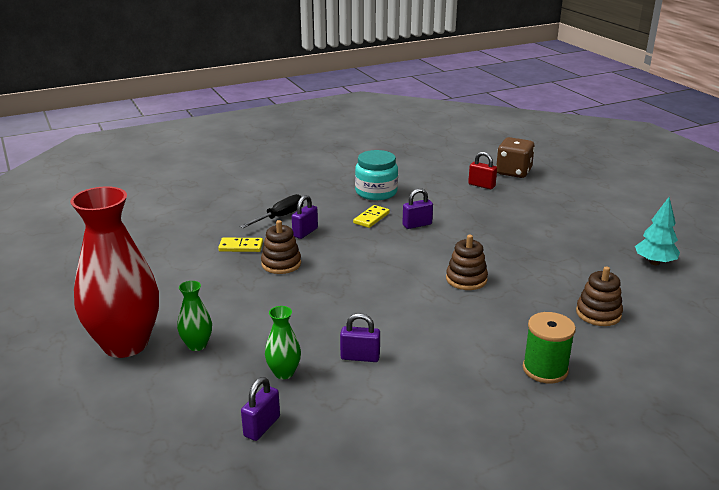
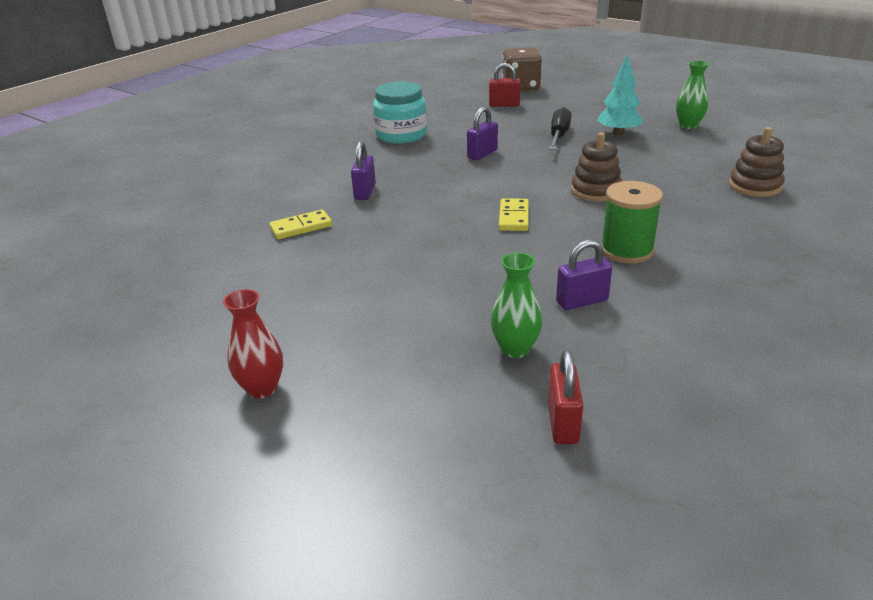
camera: 25 degrees left, 5 degrees up
red vase [70,186,159,358] -> red vase [223,289,283,398], size x0.43
green vase [177,281,212,351] -> green vase moved to [676,61,709,129]
black screwdriver [240,194,304,228] -> black screwdriver moved to [549,107,572,150]
purple padlock [241,377,280,441] -> red padlock [548,350,583,444]
brown stacking toy [261,220,301,274] -> none
yellow domino [353,205,390,228] -> yellow domino moved to [499,198,529,231]
green spool [523,312,576,383] -> green spool moved to [601,181,663,263]
turquoise tree [635,197,680,265] -> turquoise tree moved to [597,54,644,136]

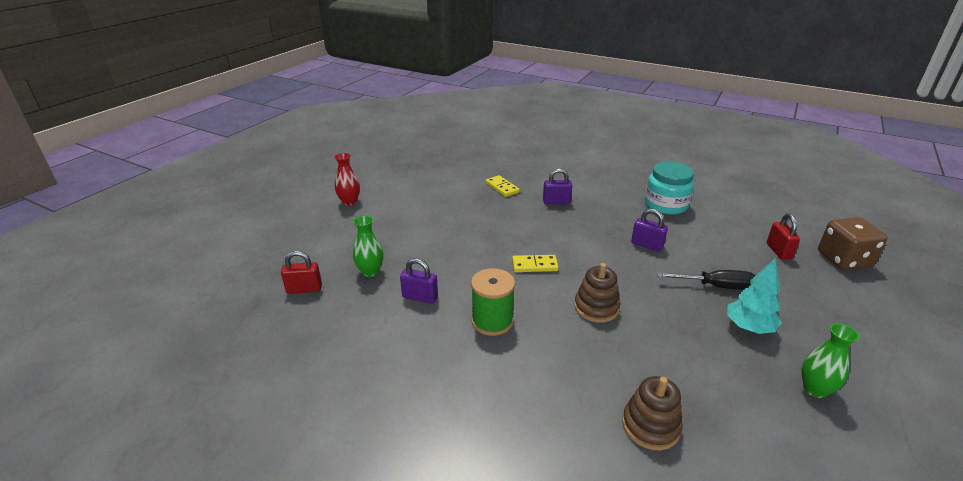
camera: 80 degrees right, 0 degrees up
purple padlock [556,240,612,310] -> purple padlock turned 45 degrees counterclockwise [400,258,438,304]

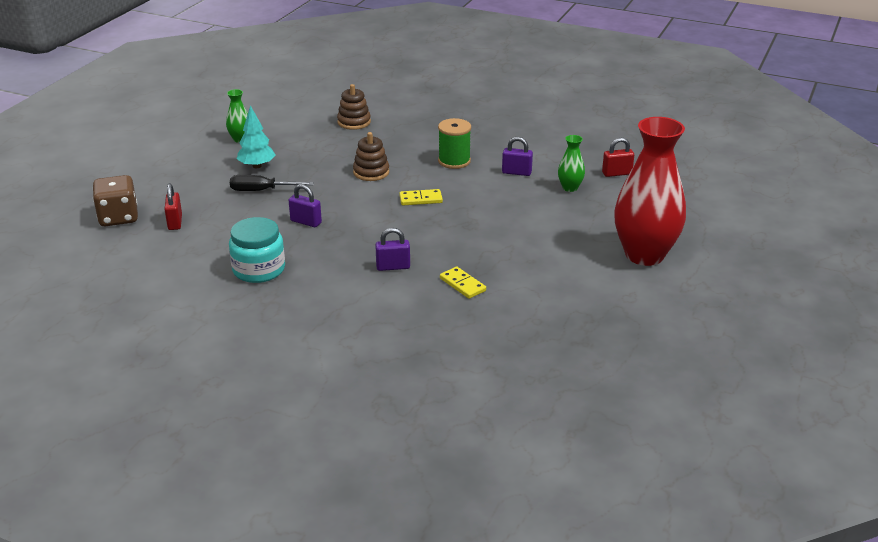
camera: 175 degrees right, 0 degrees up
red vase [334,153,360,206] -> red vase [614,117,686,266], size x2.33

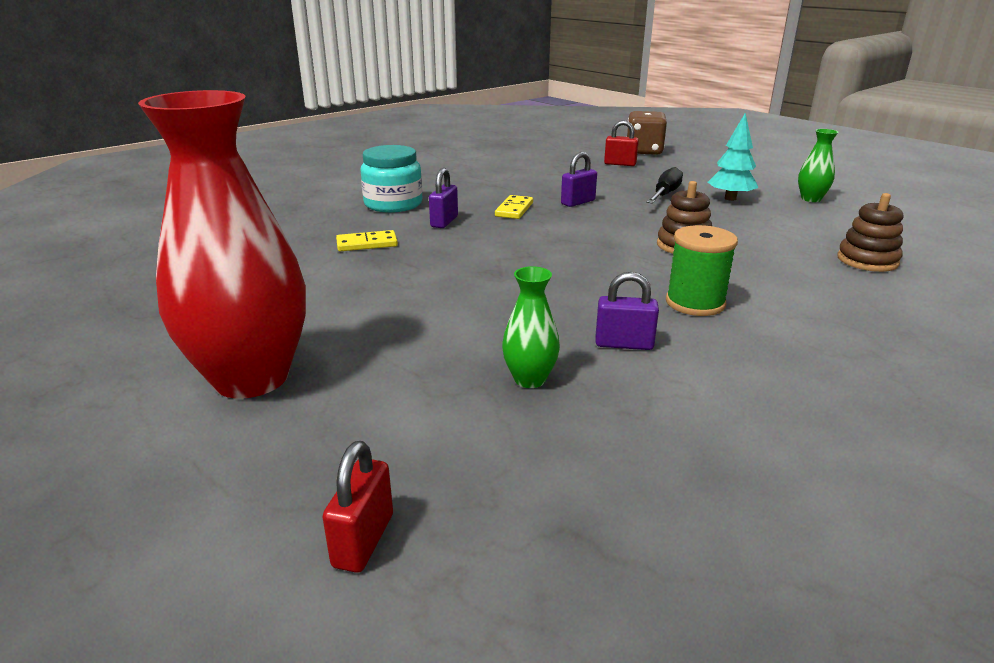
camera: 115 degrees right, 5 degrees down
turquoise jar [229,217,285,283] -> turquoise jar moved to [360,145,422,213]
yellow domino [399,189,443,205] -> yellow domino moved to [495,195,533,219]
purple padlock [502,137,533,176] -> purple padlock turned 60 degrees clockwise [596,272,659,350]
red padlock [602,138,634,177] -> red padlock moved to [322,441,393,573]

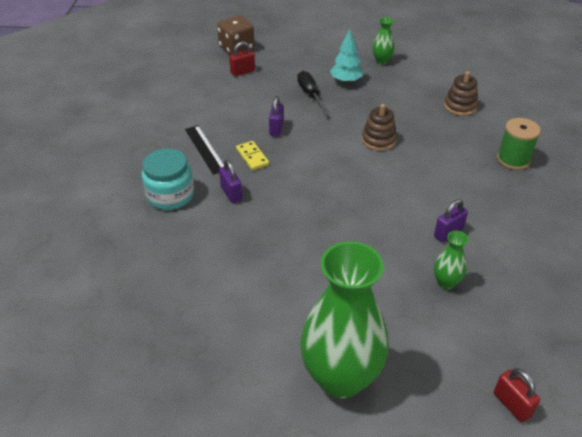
camera: 45 degrees left, 15 degrees up
red vase [138,90,306,398] -> green vase [300,241,389,398]
yellow domino [336,230,398,251] -> none
green spool [666,225,738,316] -> green spool moved to [497,118,541,170]
none -> black ruler [185,125,224,175]

